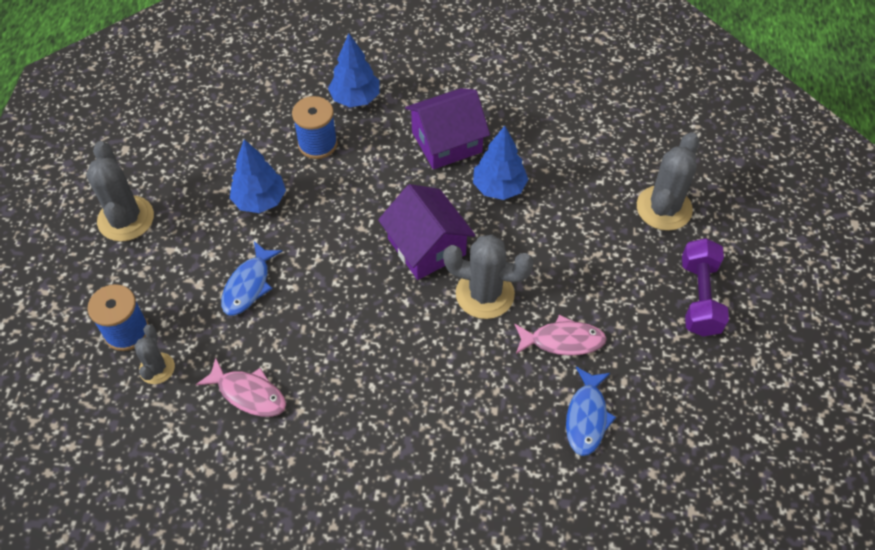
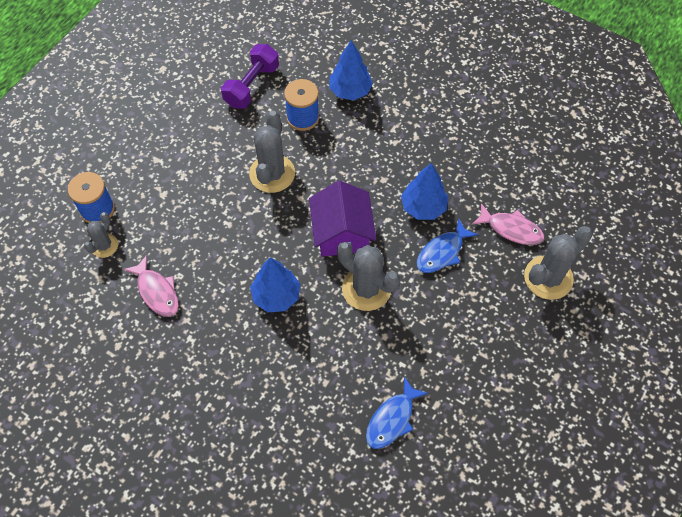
camera: 25 degrees right, 5 degrees up
grey cactus [86,141,154,242] -> grey cactus moved to [249,111,295,193]
blue fish [221,241,283,316] -> blue fish moved to [417,218,478,273]
blue tree [230,139,286,213] -> blue tree moved to [250,258,300,312]
purple house [405,88,490,169] -> none
pink fish [514,315,607,356] -> pink fish moved to [472,203,544,245]
purple dumbbell [682,238,729,337] -> purple dumbbell moved to [221,44,279,109]

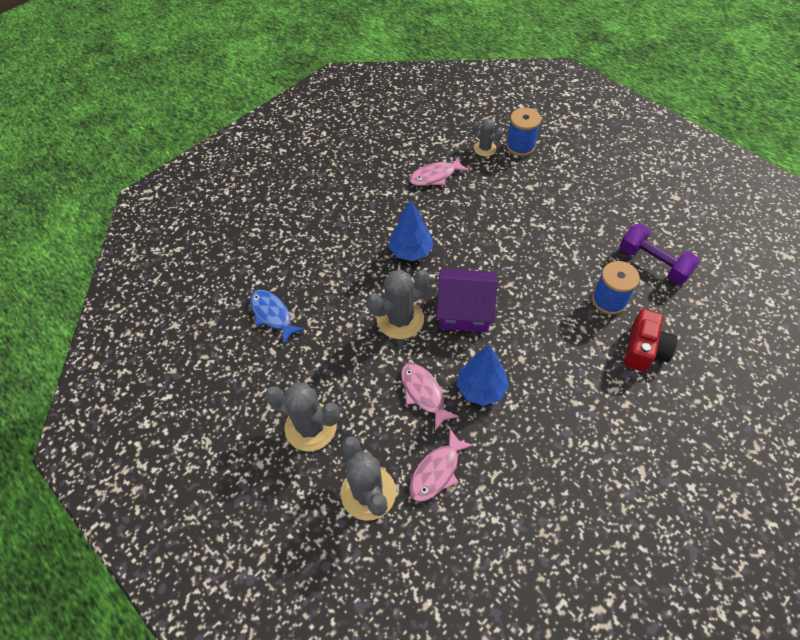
camera: 105 degrees right, 5 degrees down
grey cactus [249,111,295,193] -> grey cactus moved to [265,383,340,451]
blue tree [329,40,373,100] -> red camera [624,309,677,372]
blue fish [417,218,478,273] -> pink fish [401,363,459,431]

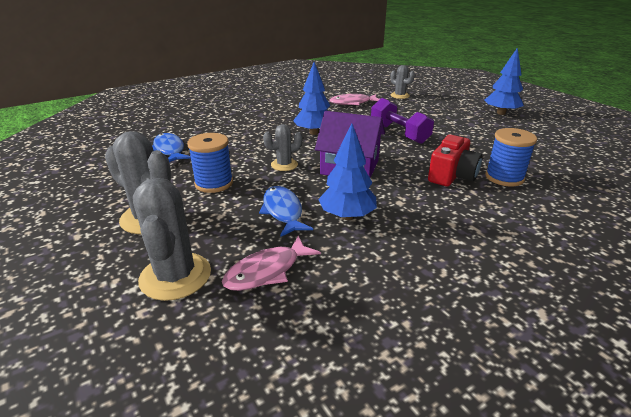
camera: 10 degrees right, 25 degrees down
grey cactus [367,270,430,339] -> grey cactus [263,124,303,171], size x0.57
pink fish [401,363,459,431] -> blue fish [259,186,313,237]
blue spool [506,107,541,156] -> blue spool moved to [187,133,233,193]
purple dumbbell [619,224,700,285] -> purple dumbbell moved to [371,98,434,144]
red camera [624,309,677,372] -> red camera moved to [428,134,483,186]
none -> blue tree [484,47,524,115]

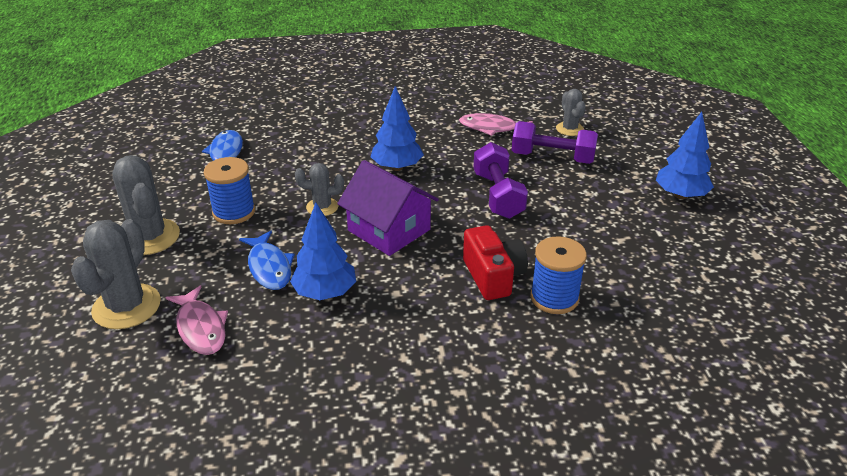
camera: 25 degrees right, 5 degrees up
pink fish [222,236,321,291] -> pink fish turned 105 degrees counterclockwise [165,285,228,355]
blue fish [259,186,313,237] -> blue fish turned 150 degrees clockwise [239,231,295,290]
red camera [428,134,483,186] -> red camera turned 75 degrees counterclockwise [463,225,528,300]
none -> purple dumbbell [512,121,598,164]

